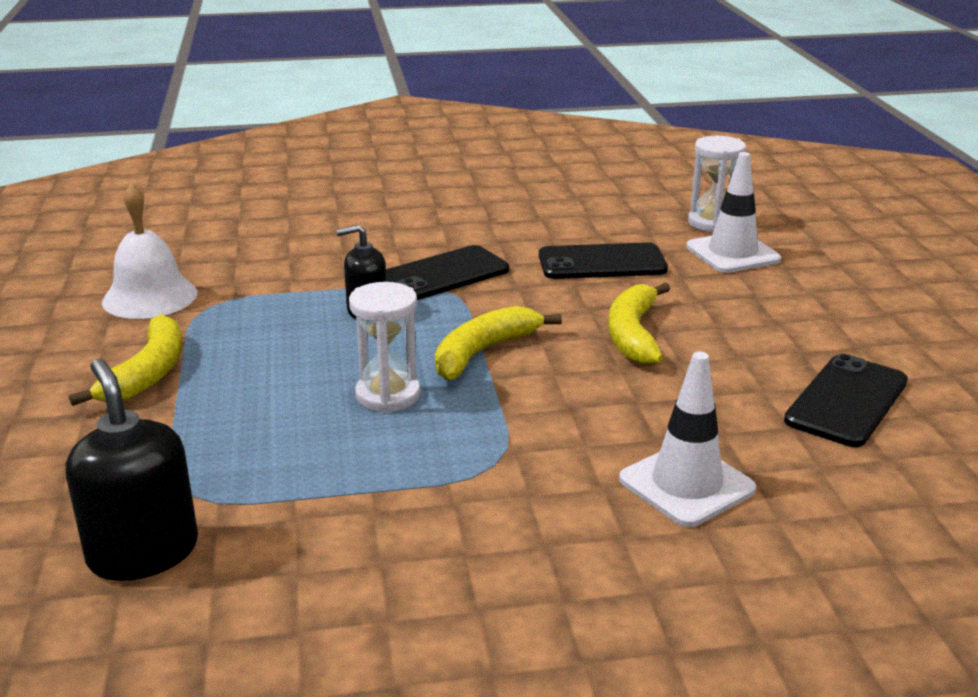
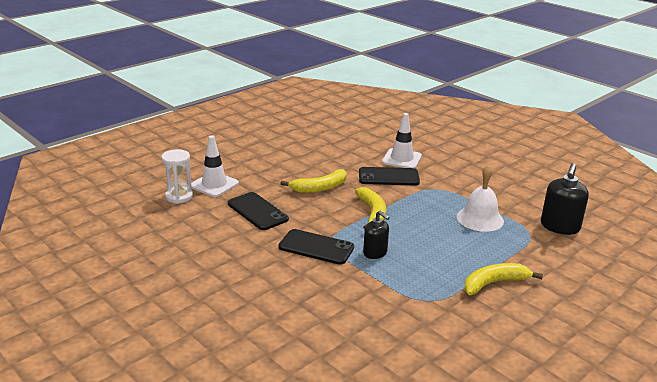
camera: 125 degrees left, 0 degrees up
white bell [102,184,197,319] -> white bell moved to [457,165,504,232]
white hourglass [349,282,420,413] -> none
yellow banana [435,306,562,380] -> yellow banana turned 105 degrees counterclockwise [355,187,386,230]
black phone [784,354,908,447] -> black phone moved to [359,167,420,185]

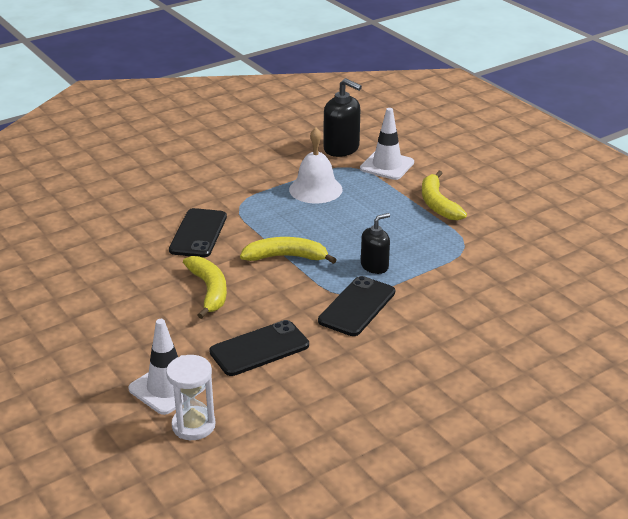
camera: 80 degrees left, 5 degrees up
white traffic cone [382,113,422,168] -> white traffic cone moved to [360,108,414,180]

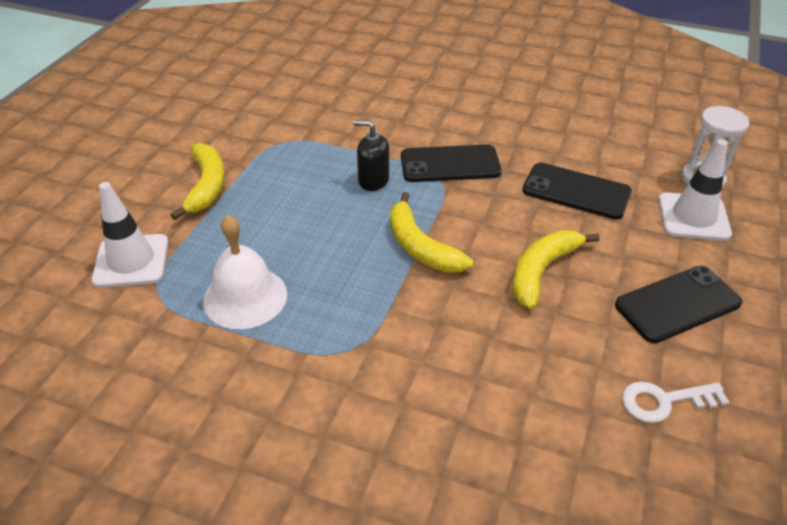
camera: 125 degrees left, 10 degrees up
black phone [169,208,227,258] -> black phone moved to [615,266,743,343]
black soap dispenser [323,78,362,157] -> none
yellow banana [422,171,467,220] -> yellow banana turned 45 degrees counterclockwise [171,143,225,220]
none -> white key [622,381,730,423]

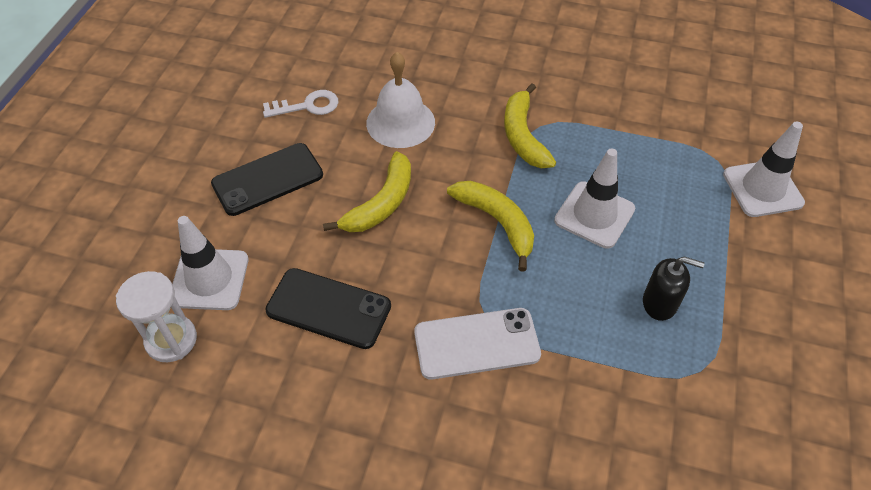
camera: 175 degrees right, 10 degrees up
yellow banana [171,143,225,220] -> yellow banana moved to [504,83,556,168]
white bell [203,215,287,329] -> white bell moved to [366,52,435,148]
black soap dispenser [353,120,389,191] -> black soap dispenser moved to [643,257,705,321]
black phone [401,144,502,182] -> white phone [414,308,541,379]
none -> white traffic cone [554,148,635,249]

